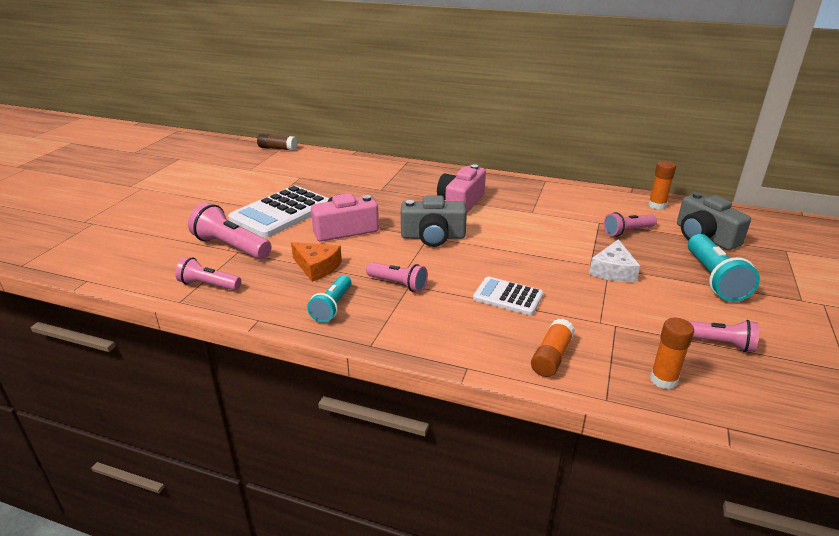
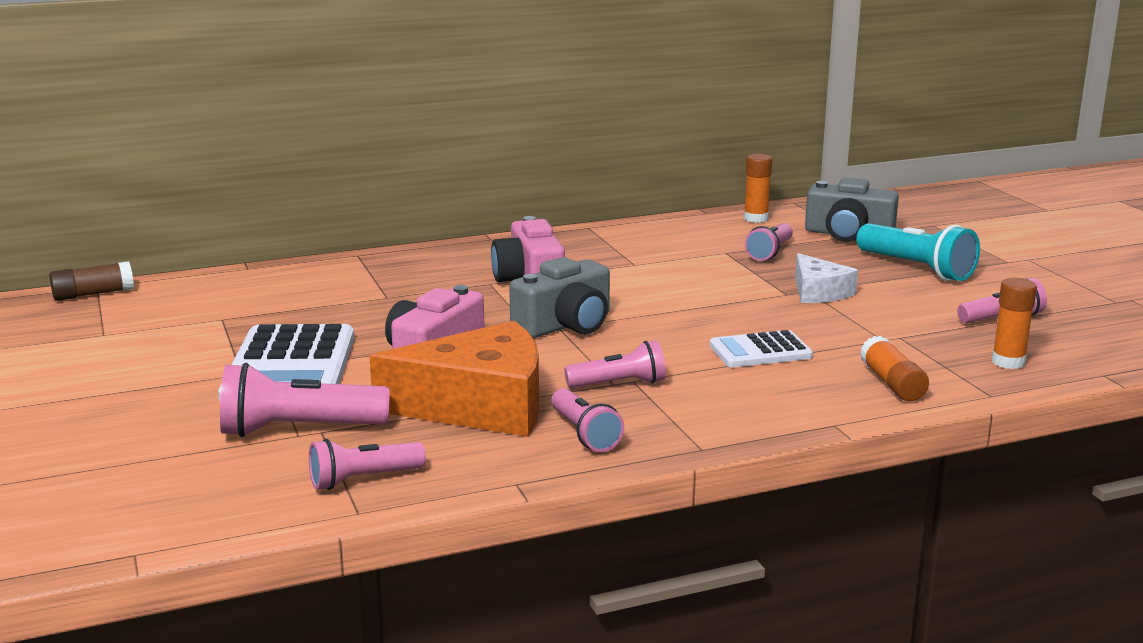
camera: 40 degrees left, 10 degrees down
orange cheese [291,242,342,282] -> orange cheese [369,321,539,437], size x1.88
turquoise flashlight [307,275,352,323] -> pink flashlight [551,388,624,452]

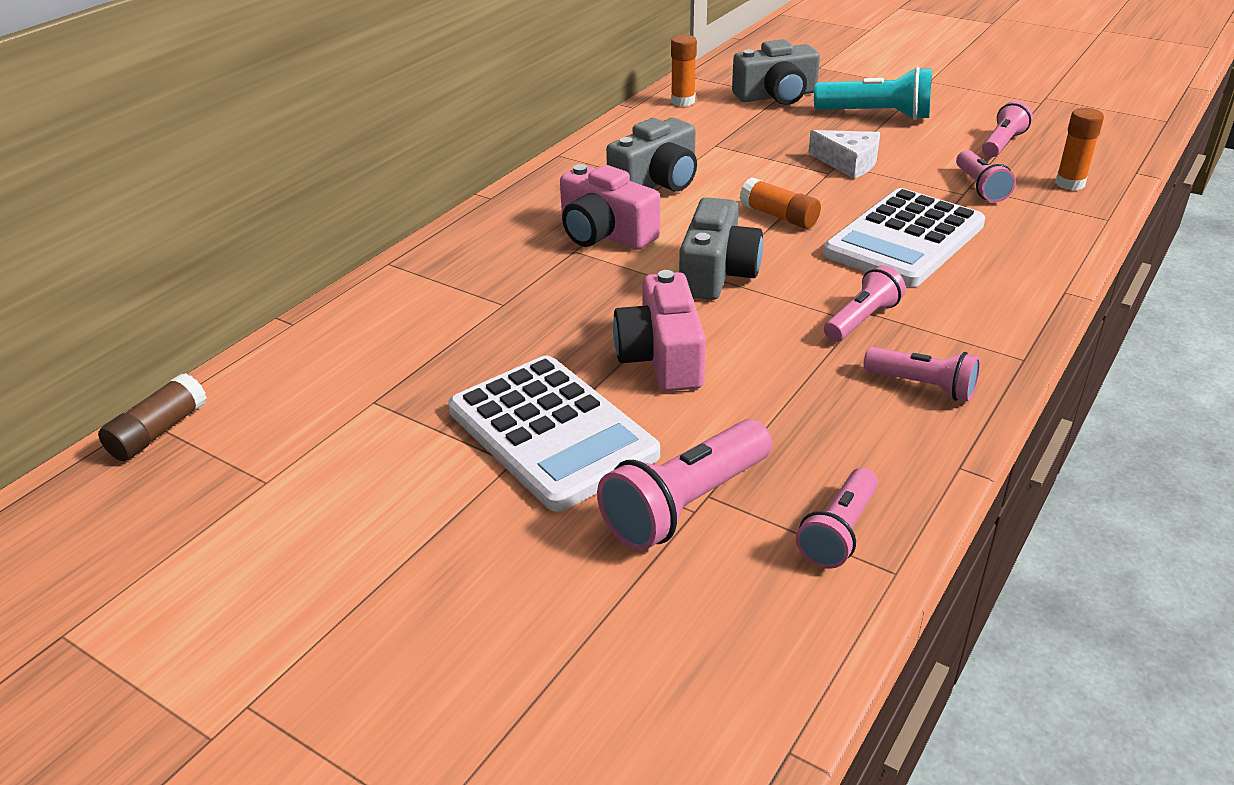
camera: 35 degrees left, 15 degrees up
orange cheese [369,321,539,437] -> none
white calculator [710,330,813,367] -> white calculator [823,188,985,287], size x1.79
pink flashlight [745,223,793,261] -> pink flashlight moved to [956,150,1016,202]
orange glue stick [860,336,929,401] -> orange glue stick moved to [739,177,821,229]
none -> grey camera [606,118,697,192]

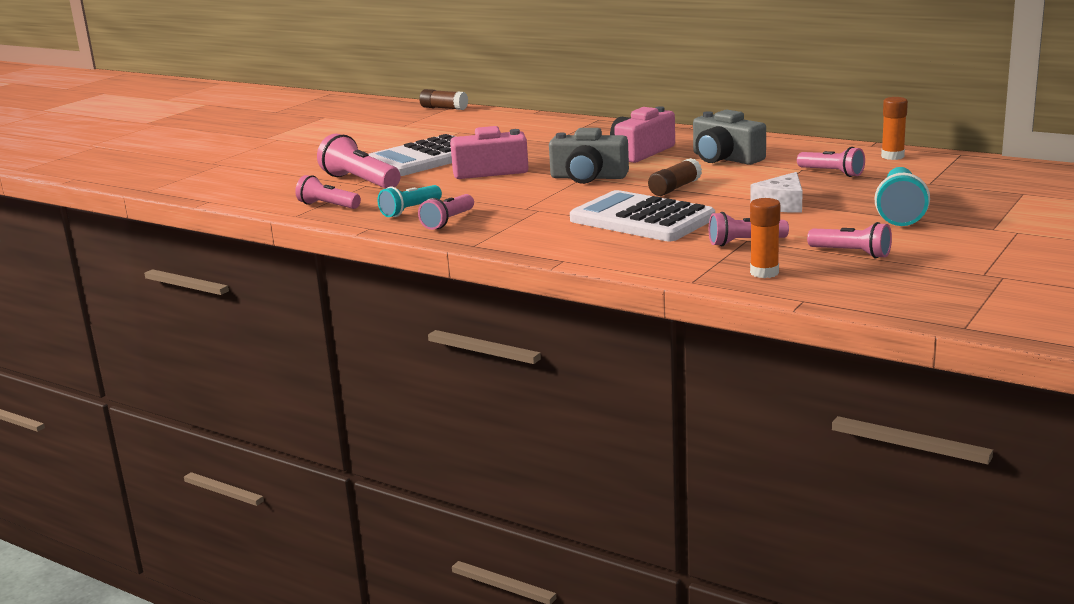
camera: 90 degrees right, 15 degrees down
grey camera [732,39,820,105] -> none
orange glue stick [739,177,821,229] -> brown glue stick [648,158,702,196]
pink flashlight [824,265,906,342] -> pink flashlight moved to [797,147,865,177]
none -> turquoise flashlight [377,185,442,217]

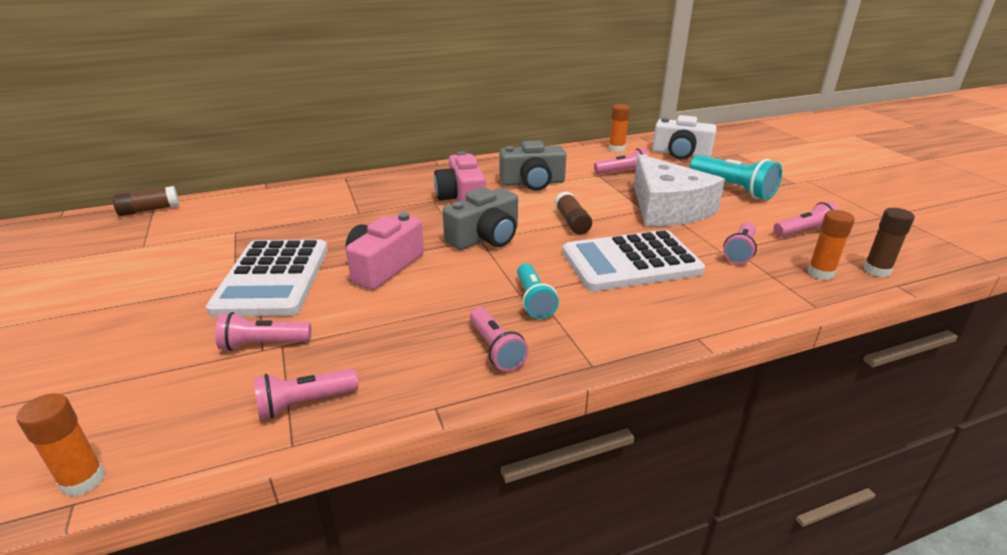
camera: 55 degrees left, 10 degrees up
pink flashlight [317,134,401,189] -> pink flashlight [215,312,311,351], size x0.64
turquoise flashlight [377,185,442,217] -> turquoise flashlight moved to [517,263,559,319]
white cheese [750,172,803,213] -> white cheese [634,154,725,227], size x1.88
none -> orange glue stick [16,393,106,497]
none -> white camera [652,115,717,159]
none -> brown glue stick [863,208,915,277]

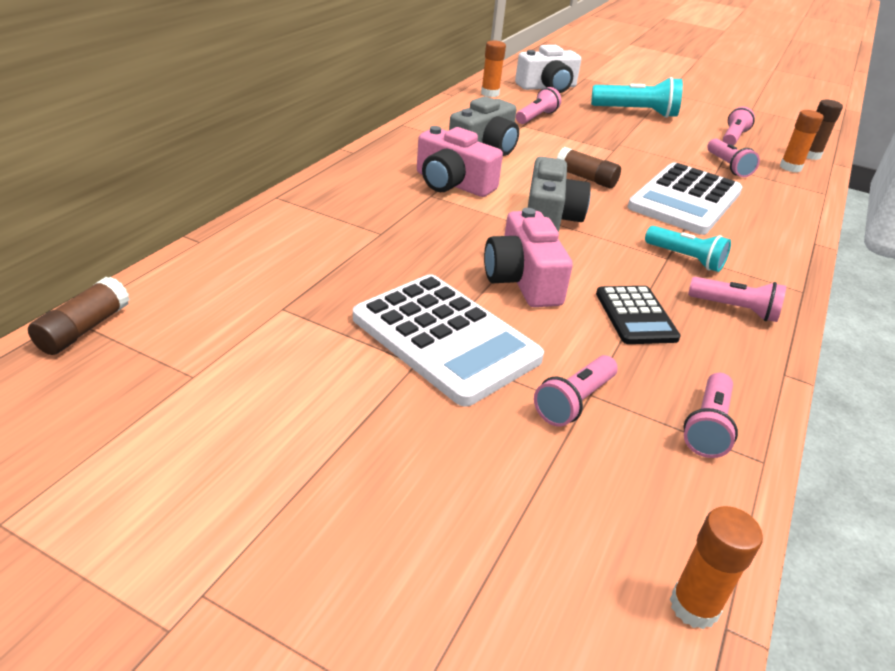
camera: 45 degrees left, 5 degrees up
white cheese [634,154,725,227] -> none
none -> black calculator [596,286,681,344]

